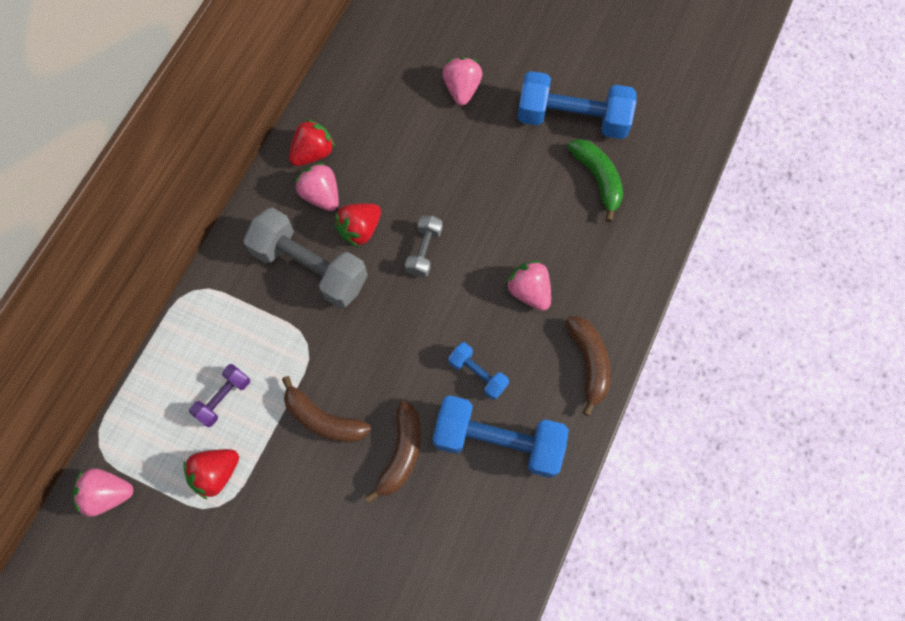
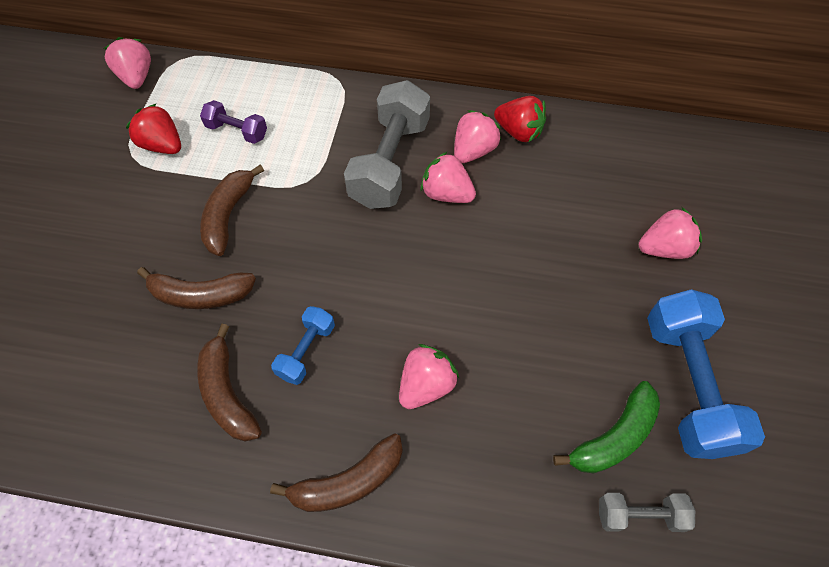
camera: 75 degrees right, 10 degrees down
red strawberry [334,203,381,248] -> pink strawberry [421,151,476,203]
grey dumbbell [405,215,443,277] -> grey dumbbell moved to [599,493,695,532]
blue dumbbell [433,396,569,478] -> brown banana [197,324,262,441]

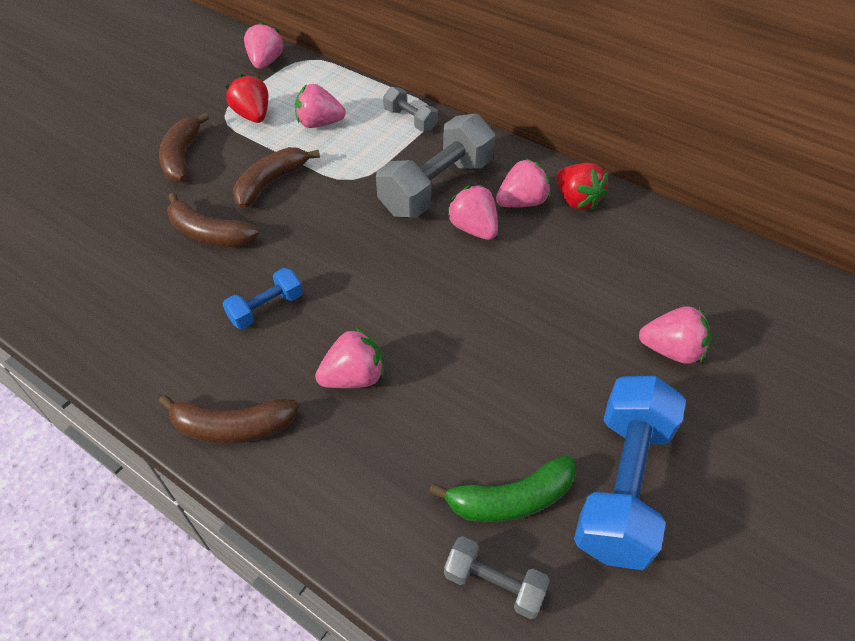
camera: 25 degrees right, 10 degrees down
brown banana [197,324,262,441] -> brown banana moved to [159,113,209,182]
purple dumbbell [200,100,267,144] -> pink strawberry [295,84,345,128]
none -> grey dumbbell [383,87,438,132]

